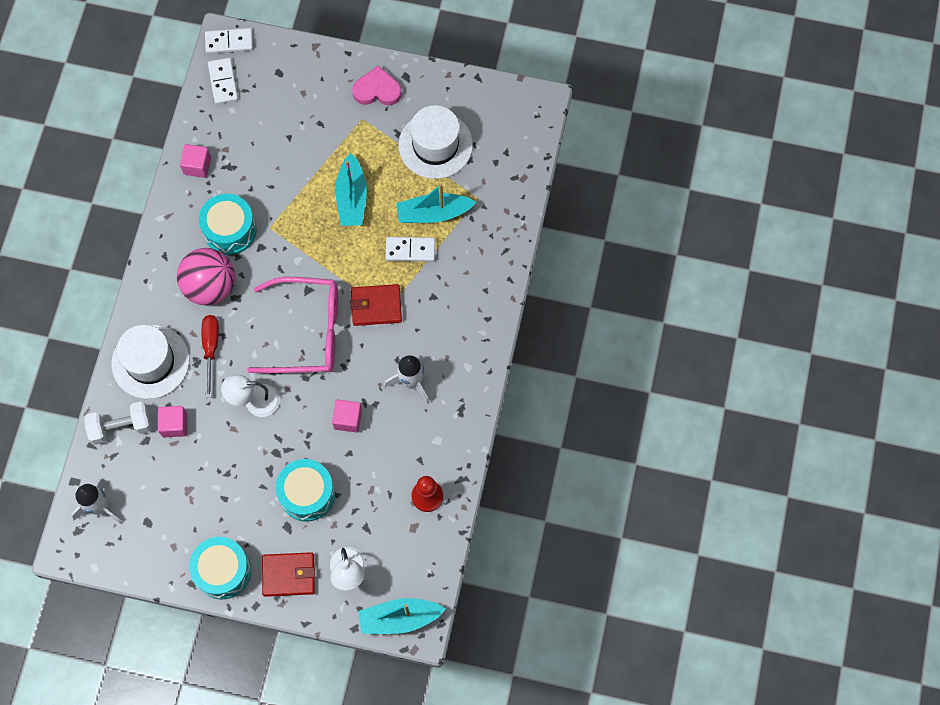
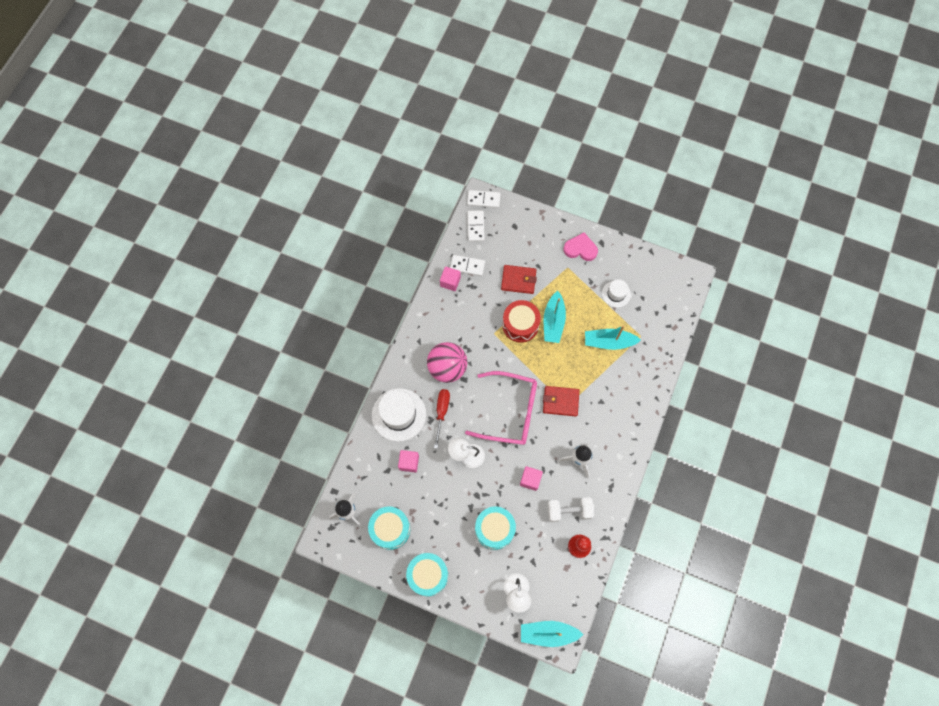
camera: 10 degrees right, 0 degrees up
white dumbbell [84,401,152,445] -> white dumbbell moved to [548,497,594,522]
turquoise drum [199,194,256,255] -> turquoise drum moved to [368,506,410,550]
red wallet [262,552,315,597] -> red wallet moved to [501,265,537,294]
white domino [385,237,435,262] -> white domino moved to [450,255,485,276]
white hat [399,105,473,179] -> white hat [602,279,631,308], size x0.56
none -> red drum [502,300,541,343]

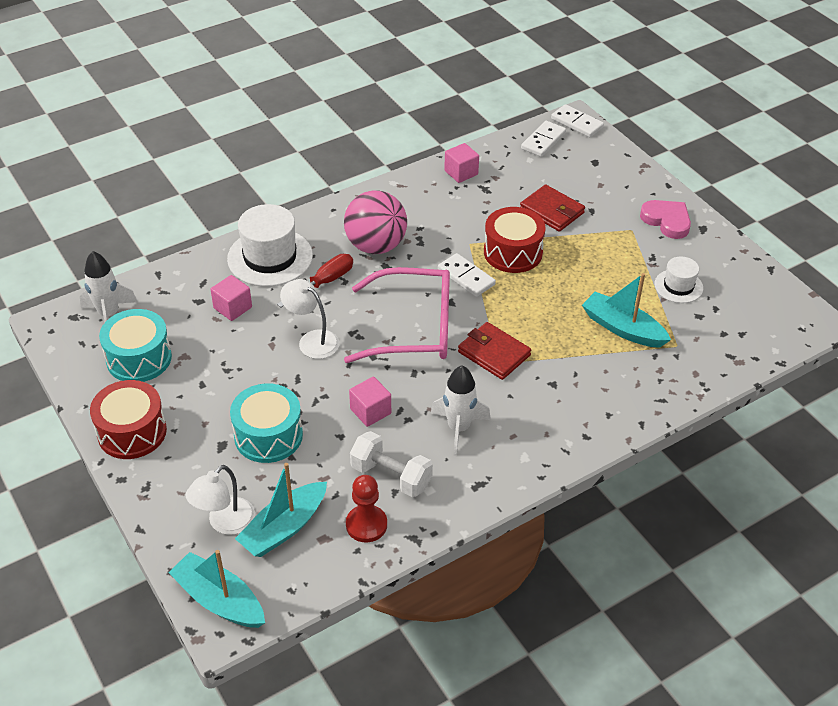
camera: 35 degrees right, 25 degrees down
turquoise drum [406,553,448,596] -> red drum [90,380,167,459]
white domino [450,255,485,276] -> white domino moved to [438,253,496,297]
pink glasses [465,371,537,445] -> pink glasses turned 45 degrees counterclockwise [344,267,450,363]
turquoise boat [544,291,566,343] -> turquoise boat moved to [235,463,327,557]

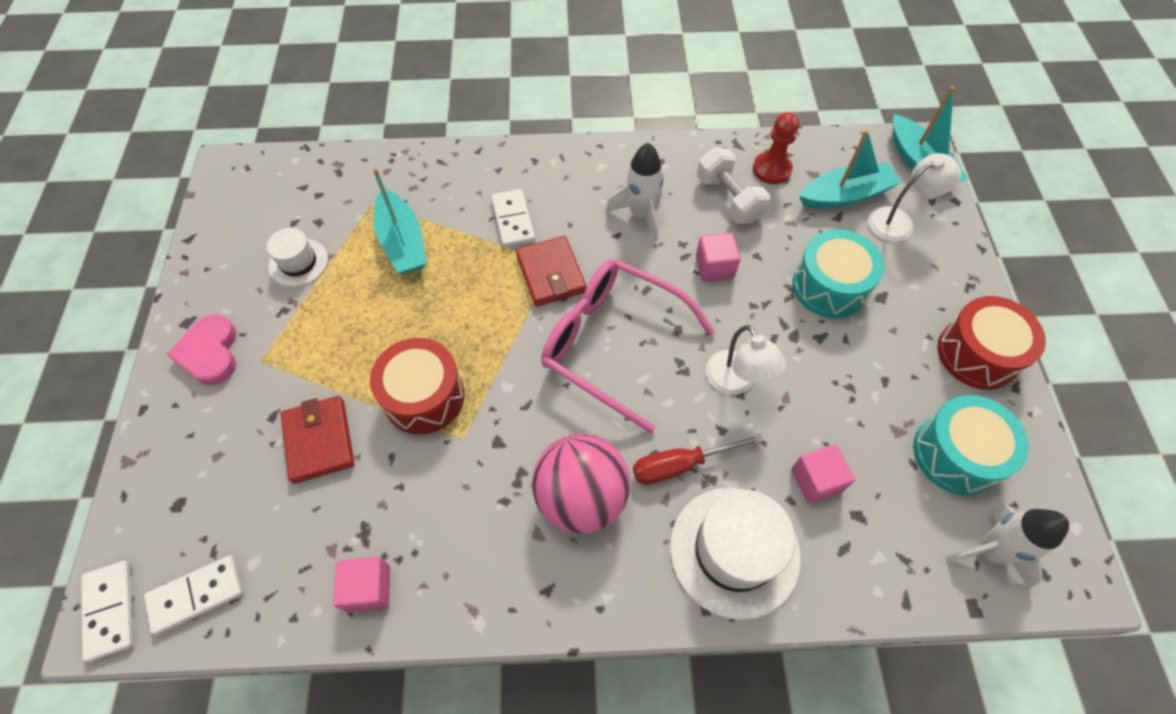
camera: 150 degrees left, 15 degrees up
white domino [438,253,496,297] -> white domino moved to [491,189,535,248]

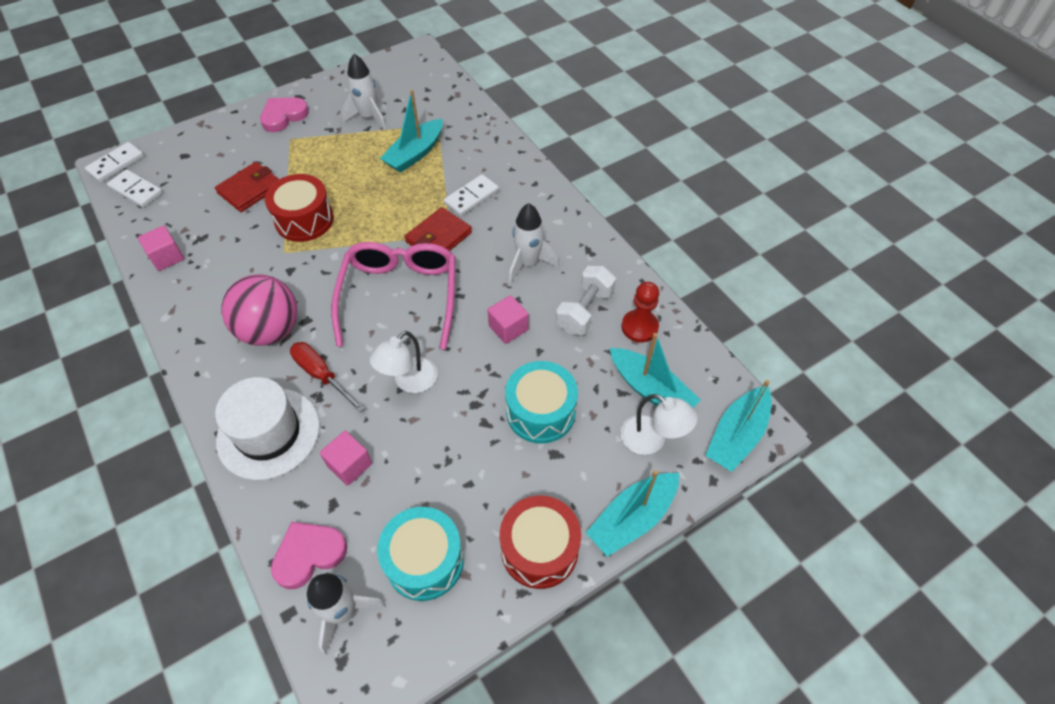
camera: 60 degrees right, 5 degrees down
white hat [267,228,328,287] -> white rocket [341,54,386,130]
none -> pink heart [271,522,347,589]
none -> turquoise boat [586,470,679,557]

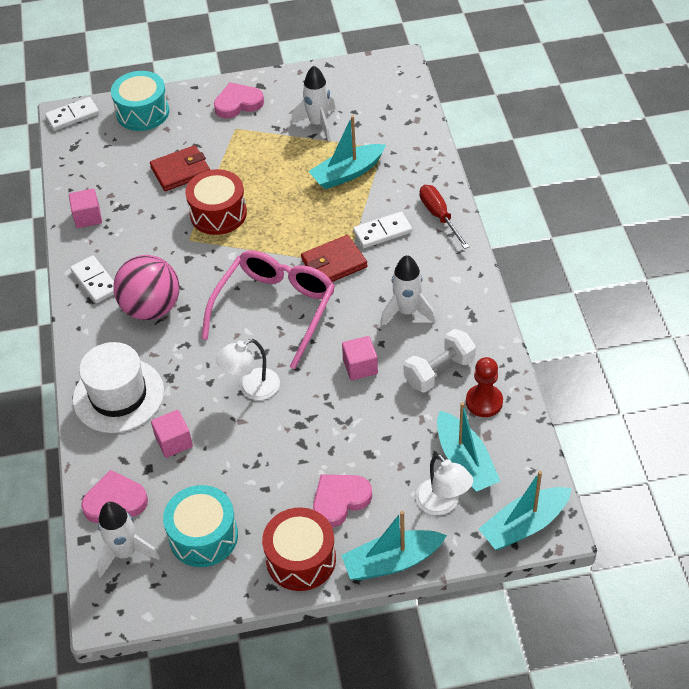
camera: 25 degrees right, 5 degrees down
white domino [107,169,163,208] -> white domino moved to [70,256,114,303]
red screwdriver [290,342,365,413] -> red screwdriver moved to [420,185,470,249]
turquoise drum [505,361,578,443] -> turquoise drum moved to [111,71,169,131]
none -> pink heart [313,474,372,527]

